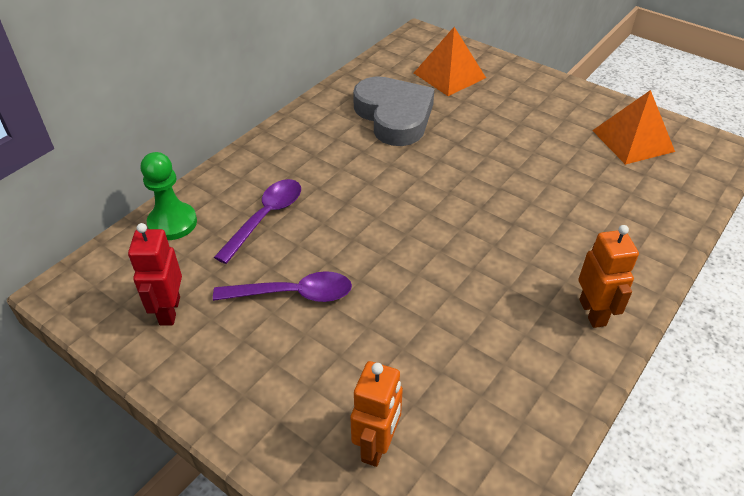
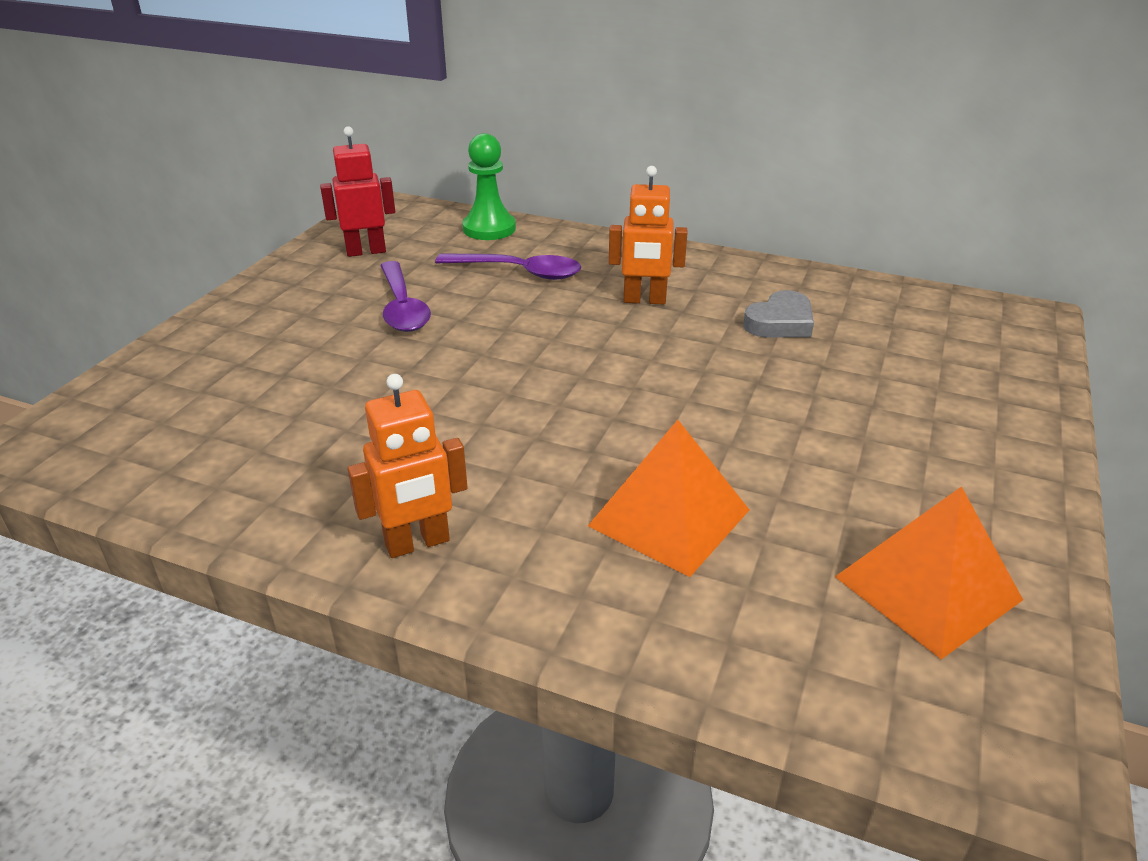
camera: 75 degrees right, 10 degrees down
orange robot [350,361,403,467] -> orange robot moved to [609,166,687,304]
grey heart [353,76,434,146] -> grey heart [743,290,814,338], size x0.53
orange pyramid [414,27,486,96] -> orange pyramid moved to [588,420,749,577]

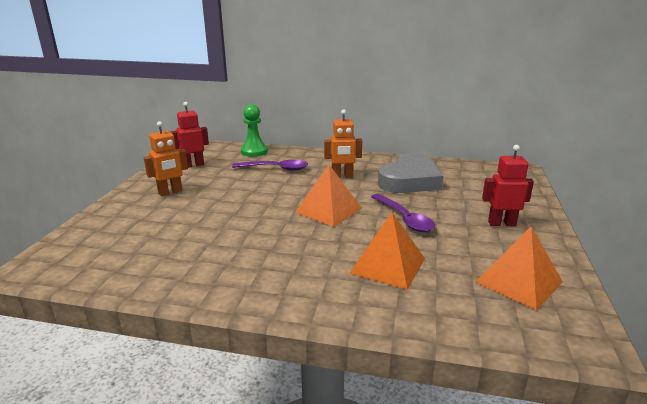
camera: 10 degrees left, 10 degrees down
orange robot [348,374,468,558] -> orange robot moved to [144,121,188,196]
purple spoon [380,261,431,332] -> purple spoon moved to [371,194,435,232]
grey heart [743,290,814,338] -> grey heart [378,154,444,193], size x1.87
none -> orange pyramid [295,165,362,227]
none -> red robot [482,145,534,226]

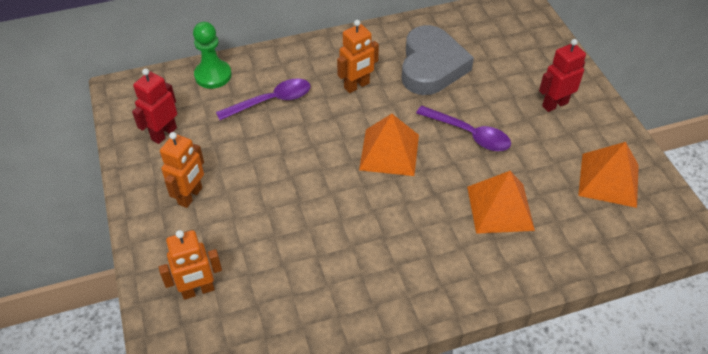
camera: 30 degrees left, 25 degrees up
none -> orange robot [159,230,222,300]

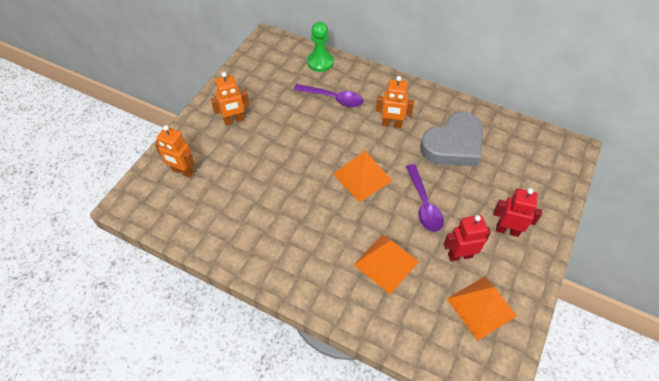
camera: 45 degrees right, 5 degrees up
red robot [132,68,177,144] -> red robot moved to [444,215,491,262]

